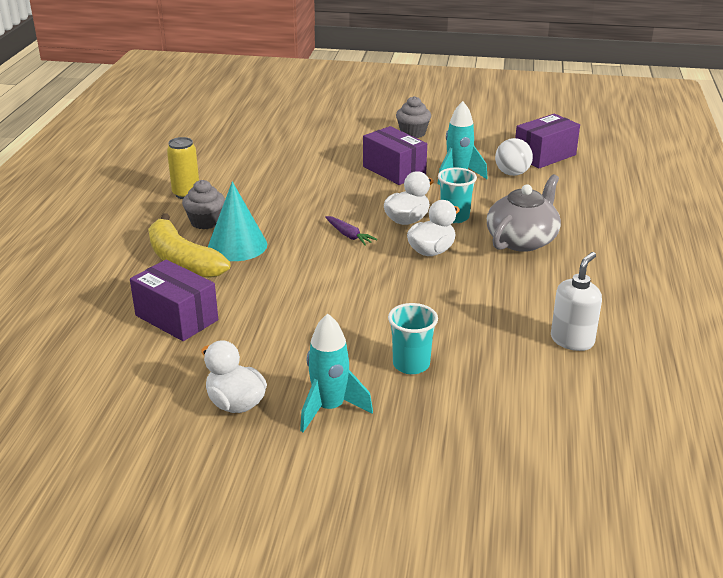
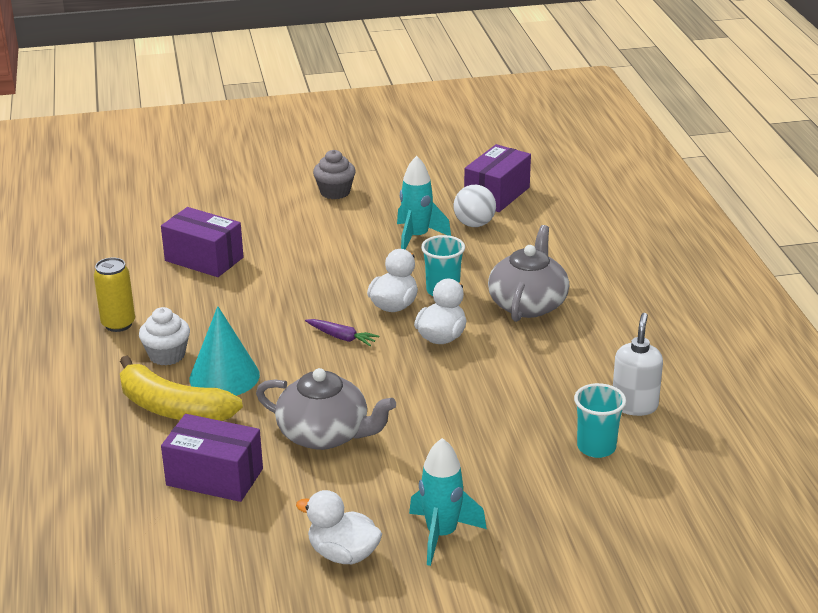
camera: 20 degrees left, 0 degrees up
grey cupcake [182,180,225,229] -> white cupcake [139,307,190,366]
purple box [363,126,427,185] -> purple box moved to [161,207,244,277]
turquoise cup [388,303,438,374] -> turquoise cup moved to [574,383,626,458]
none -> grey teapot [256,368,396,450]

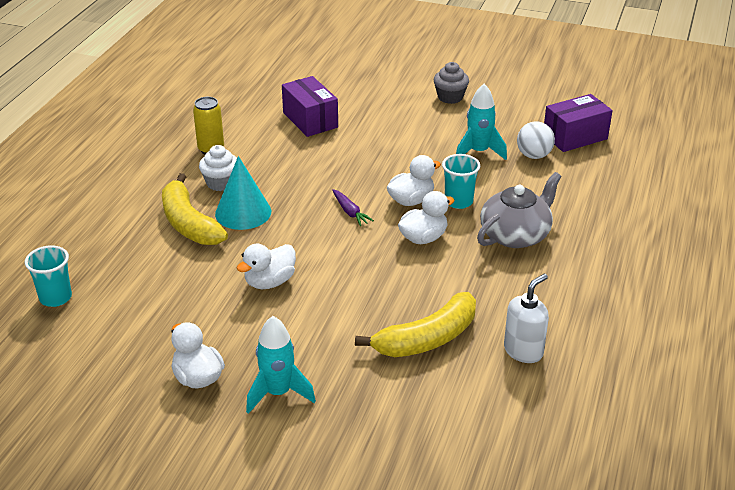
camera: 30 degrees right, 5 degrees up
purple box [161,414,263,502] -> none
grey teapot [256,368,396,450] -> white duck [237,244,296,289]
turquoise cup [574,383,626,458] -> turquoise cup moved to [25,245,72,307]
none -> yellow banana [355,292,476,357]

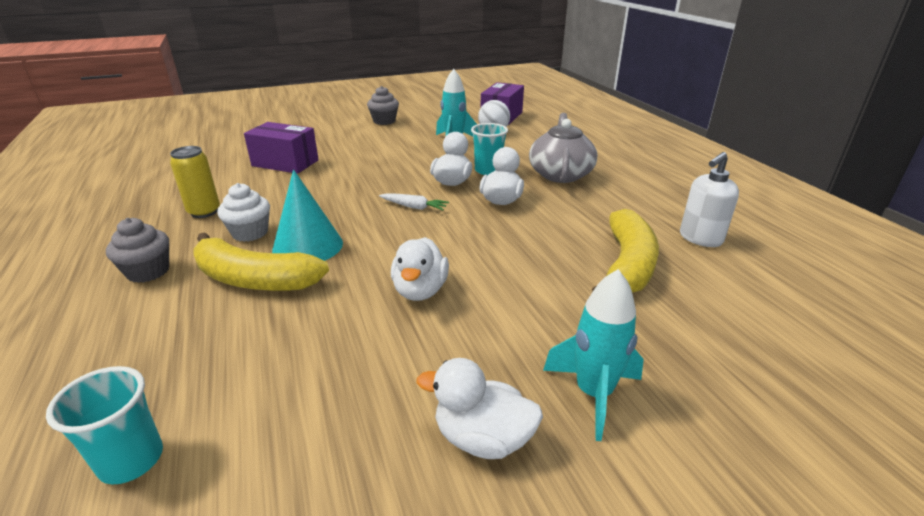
camera: 40 degrees left, 5 degrees down
purple carrot [332,189,374,226] -> white carrot [379,193,449,210]
white soap dispenser [504,274,549,363] -> white soap dispenser turned 135 degrees counterclockwise [680,152,739,247]
none -> grey cupcake [106,218,169,283]

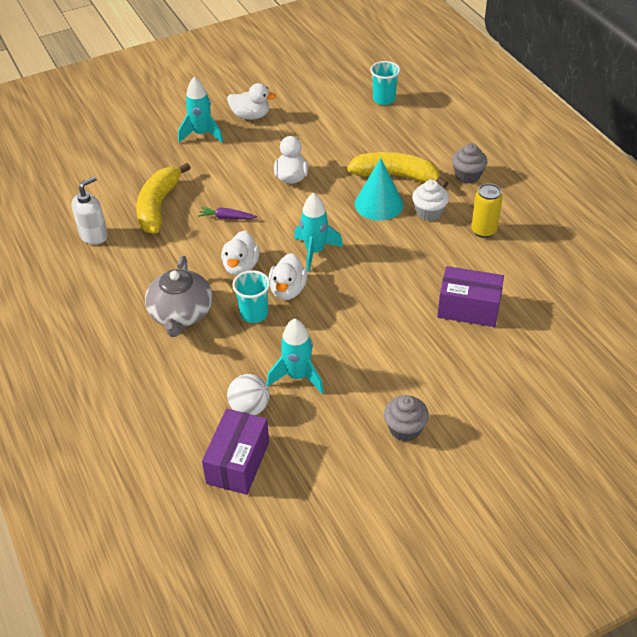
camera: 175 degrees right, 15 degrees up
white carrot [379,193,449,210] -> turquoise rocket [294,193,343,272]
none -> purple carrot [198,207,257,219]

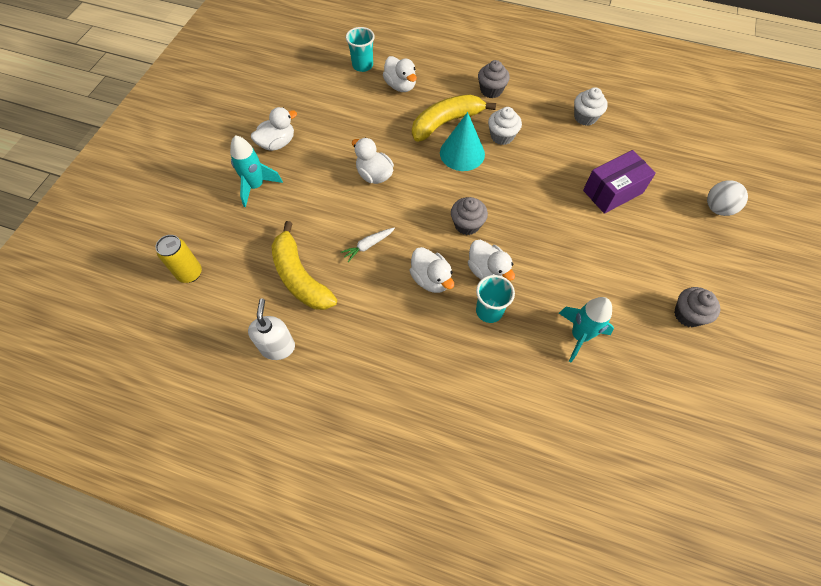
camera: 45 degrees left, 15 degrees up
grey teapot [145,256,213,337] -> none
purple carrot [198,207,257,219] -> white carrot [341,227,395,262]
purple box [202,409,269,495] -> none
white ball [227,374,270,415] -> white ball moved to [707,180,748,216]
turquoise rocket [294,193,343,272] -> grey cupcake [451,197,488,235]
yellow can [471,183,502,238] -> yellow can moved to [156,235,202,283]
none -> white duck [383,56,417,92]
none -> white cupcake [574,87,608,126]

